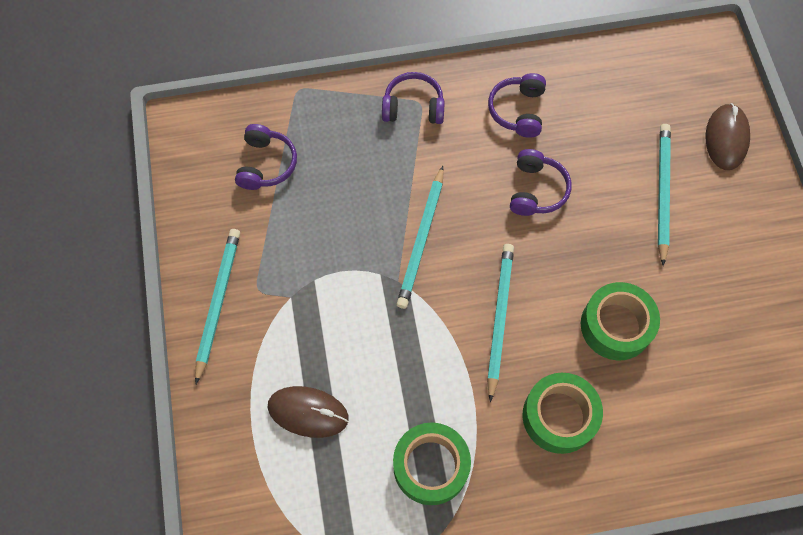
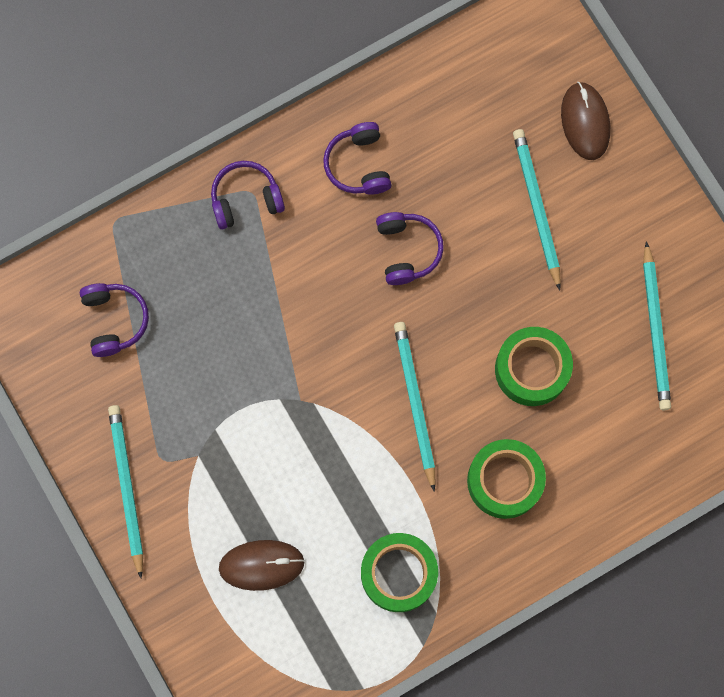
camera: 20 degrees left, 10 degrees up
turquoise pencil [397,166,444,309] -> turquoise pencil moved to [643,241,671,410]

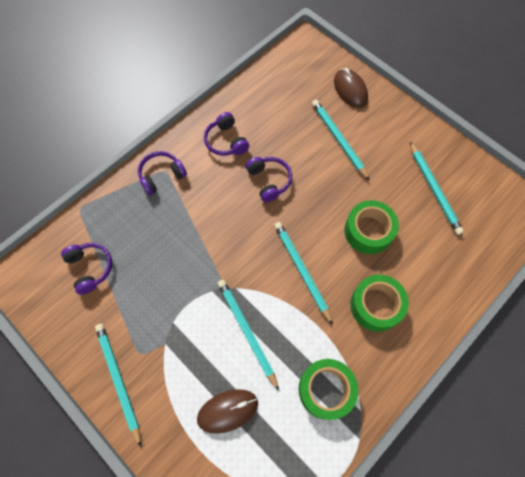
camera: 15 degrees left, 10 degrees down
none -> turquoise pencil [217,280,279,391]

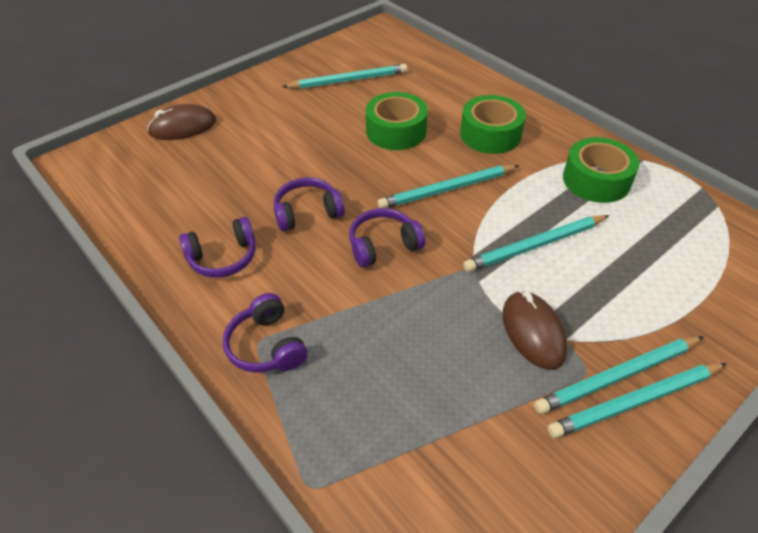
camera: 85 degrees left, 20 degrees down
purple headphones [61,243,112,295] -> purple headphones moved to [349,208,426,268]
brown mouse [197,389,258,434] -> brown mouse moved to [503,291,568,370]
turquoise pencil [312,100,370,181] -> turquoise pencil moved to [534,336,704,414]

